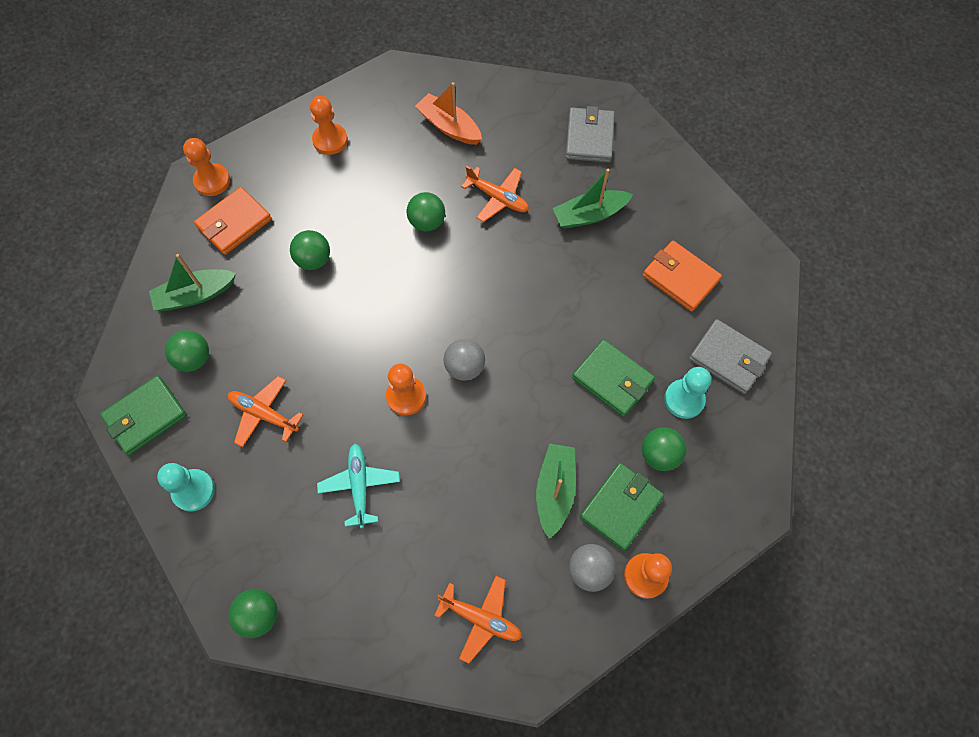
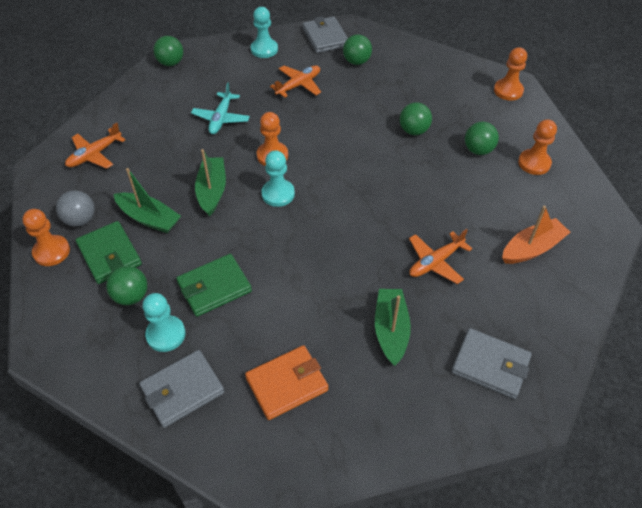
camera: 110 degrees right, 15 degrees down
green wallet [100,375,187,455] -> grey wallet [303,16,348,53]
green boat [149,254,236,311] -> green boat moved to [195,149,226,216]
orange wallet [194,187,272,255] -> none
turquoise plane [317,444,400,528] -> turquoise plane turned 90 degrees clockwise [191,82,250,134]
green ball [407,192,445,231] -> green ball moved to [465,122,499,155]
grey ball [444,339,485,381] -> turquoise pawn [261,150,295,207]

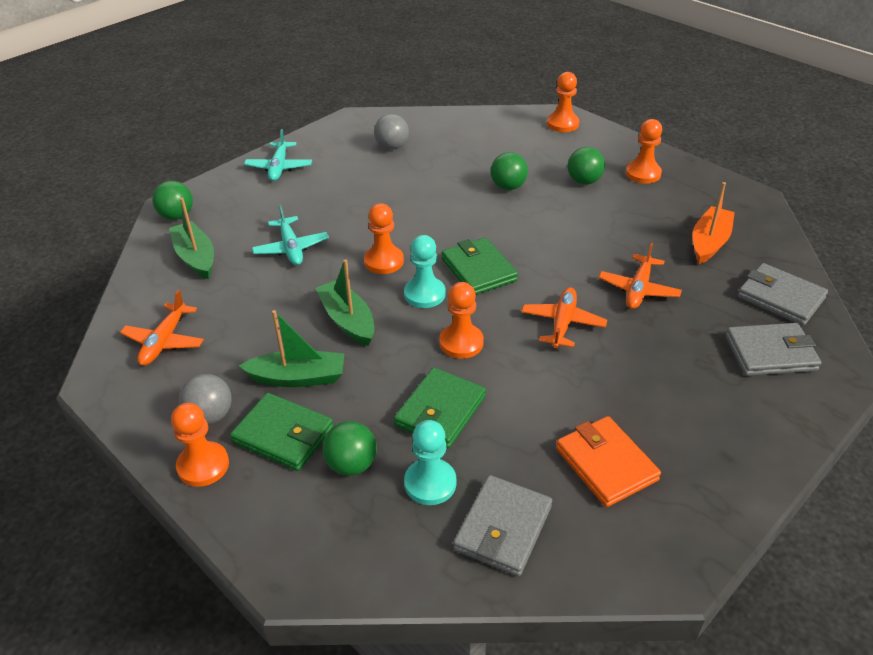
camera: 30 degrees left, 10 degrees down
orange wallet [245,345,329,420] -> orange wallet turned 60 degrees counterclockwise [556,416,661,507]
turquoise pawn [251,7,278,58] -> turquoise plane [244,129,312,181]
orange plane [270,66,321,98] -> orange plane moved to [521,287,607,348]
grey wallet [303,16,348,53] -> grey wallet moved to [738,263,828,326]
green ball [343,34,372,65] -> grey ball [374,114,409,150]
green boat [375,289,411,366] -> green boat moved to [169,198,214,279]
none -> orange pawn [439,282,484,359]
none -> green wallet [442,237,518,295]

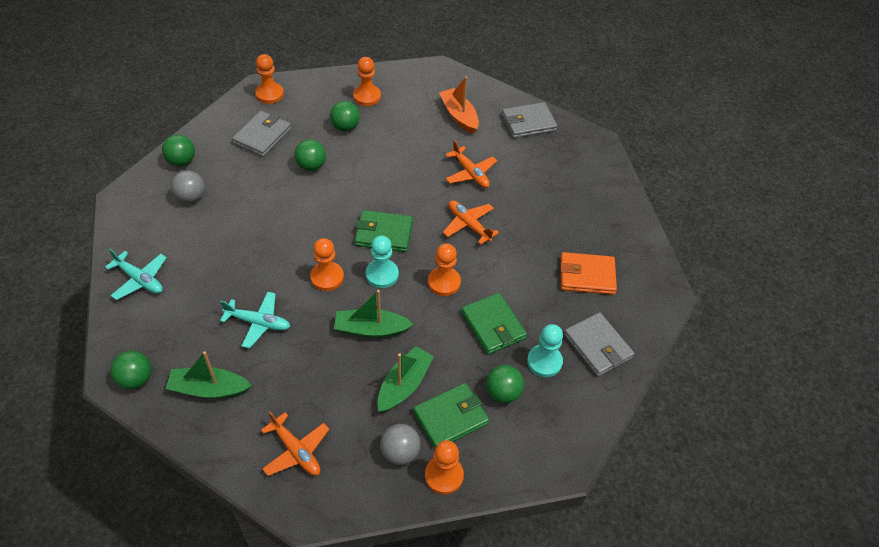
camera: 60 degrees left, 10 degrees up
grey wallet [726,323,821,376] -> grey wallet moved to [232,111,291,157]
none -> green ball [162,135,195,166]

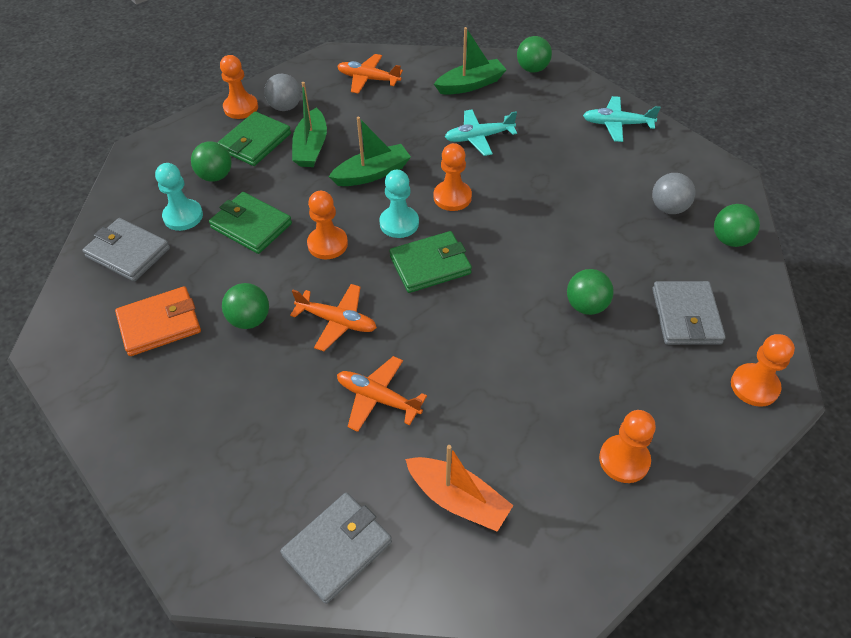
camera: 155 degrees right, 0 degrees up
green ball [330,101,360,131] -> green ball moved to [222,283,269,329]

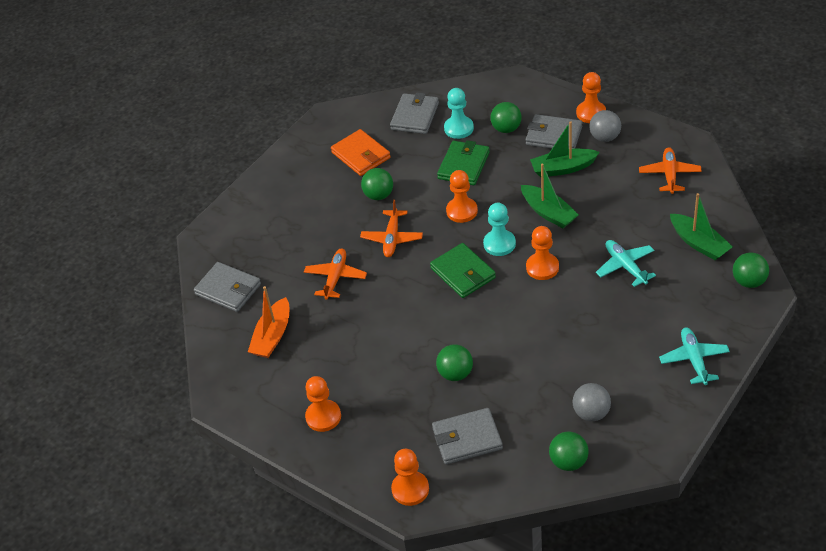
camera: 80 degrees right, 5 degrees down
green wallet [218,111,291,166] -> grey wallet [526,114,582,149]

